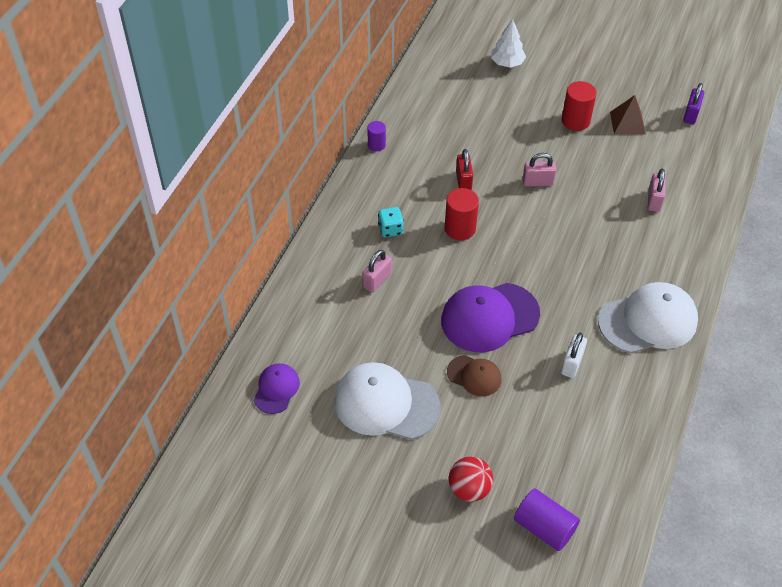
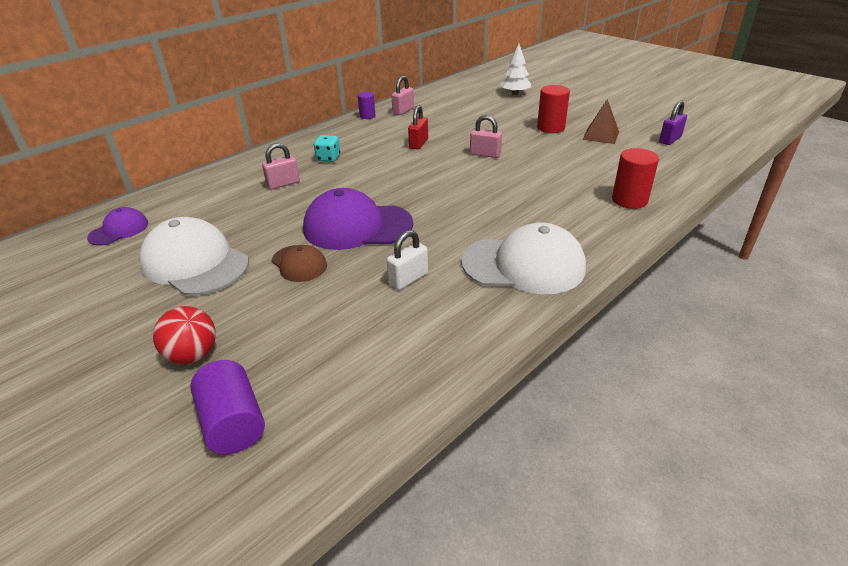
camera: 25 degrees right, 15 degrees down
red cylinder [445,188,479,240] -> red cylinder moved to [612,148,659,209]
pink padlock [648,169,666,212] -> pink padlock moved to [391,76,414,115]

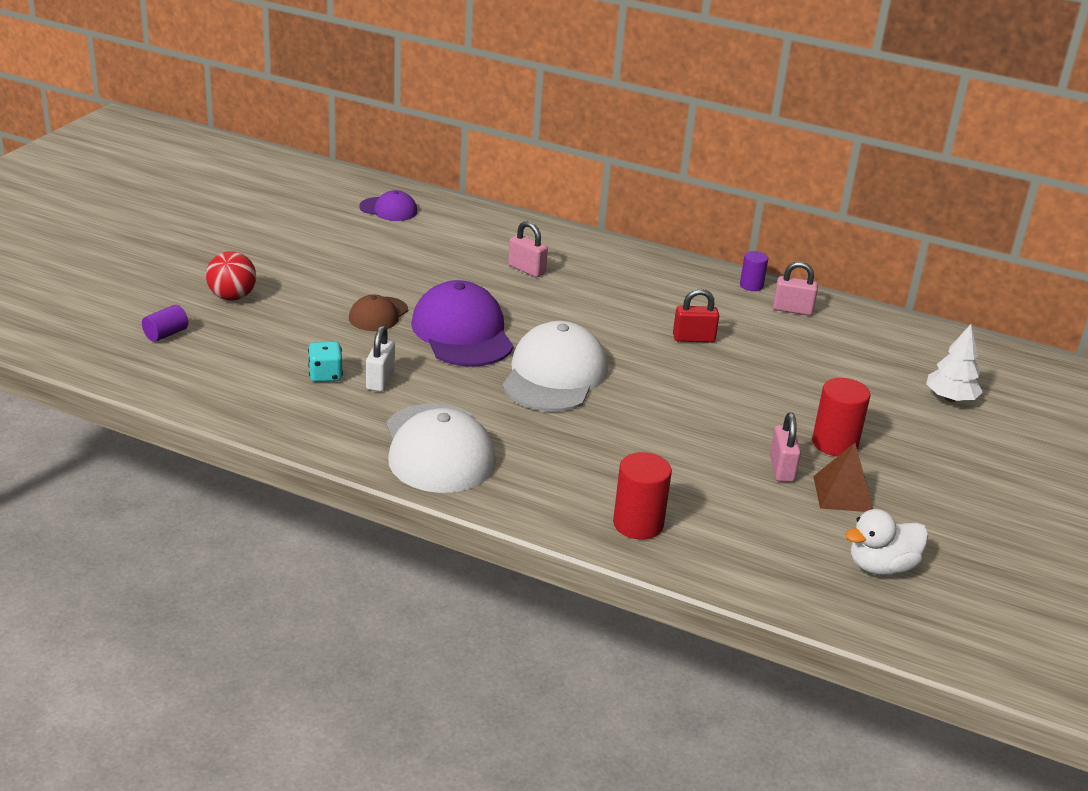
camera: 65 degrees right, 5 degrees down
white cap [139,217,249,296] -> white cap moved to [502,321,608,411]
purple cylinder [190,360,265,454] -> purple cylinder [142,305,188,342], size x0.61
turquoise dice [314,135,340,162] -> turquoise dice moved to [308,342,343,382]
white padlock [387,230,428,290] -> white padlock turned 75 degrees clockwise [366,325,395,392]
pink padlock [470,115,502,158] -> pink padlock moved to [770,413,801,482]
purple padlock [659,100,687,145] -> white duck [845,509,928,575]

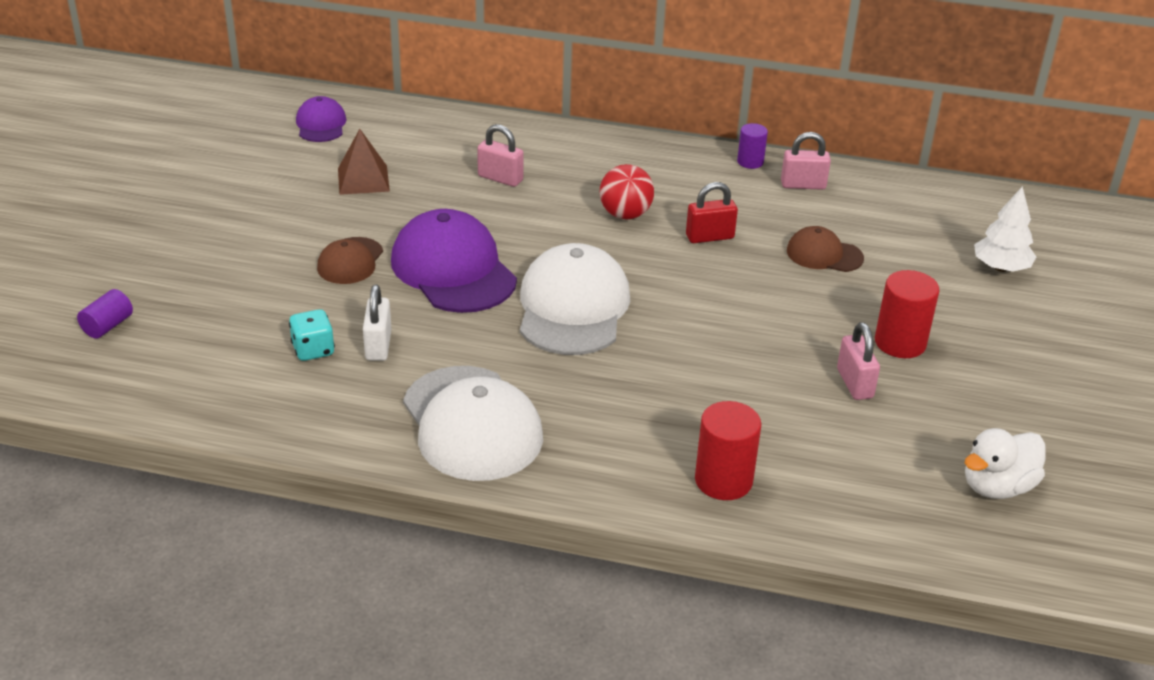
camera: 10 degrees left, 5 degrees up
red ball [206,251,256,300] -> red ball moved to [600,164,654,220]
purple cap [359,190,417,221] -> purple cap turned 105 degrees counterclockwise [296,96,347,142]
brown pyramid [813,443,873,512] -> brown pyramid moved to [338,129,390,195]
none -> brown cap [787,226,864,272]

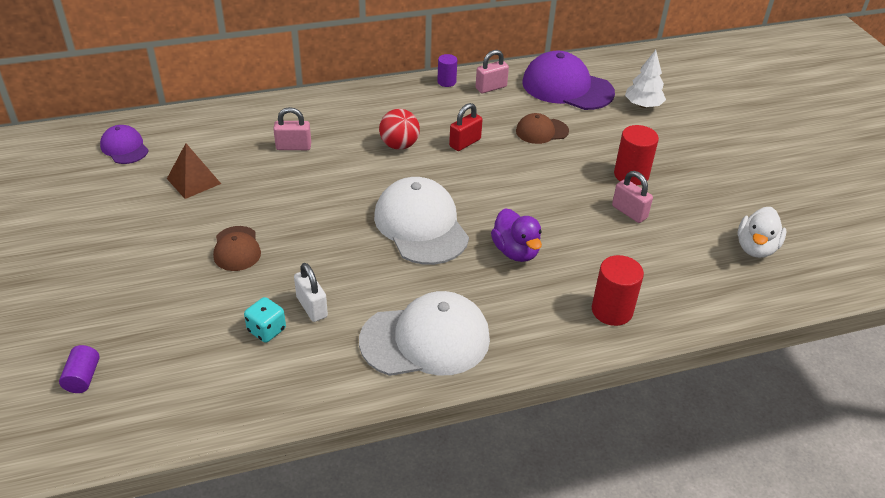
camera: 30 degrees left, 5 degrees up
purple cap [391,209,517,313] -> purple cap moved to [522,51,615,110]
white cap [403,366,543,481] -> white cap turned 45 degrees counterclockwise [359,291,490,376]
none -> purple duck [491,208,542,262]

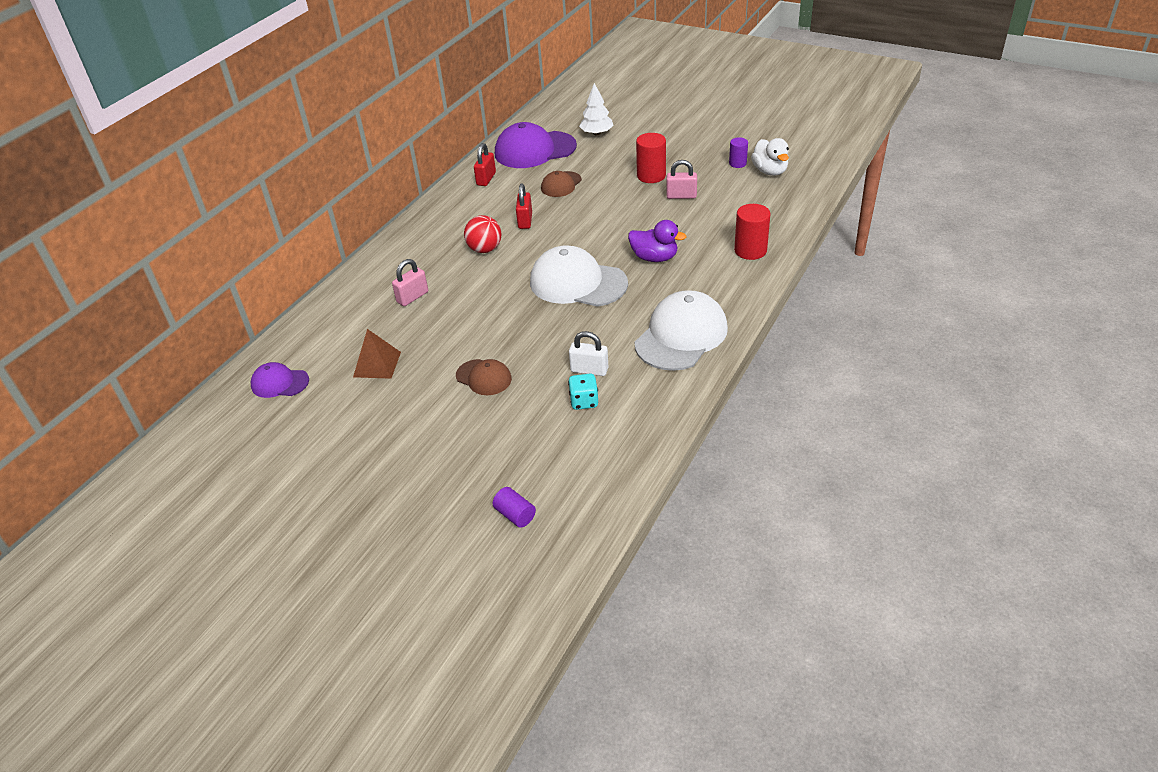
camera: 40 degrees left, 0 degrees up
purple cylinder [437,54,457,87] -> purple cylinder moved to [729,137,748,168]
pink padlock [475,50,509,93] -> red padlock [474,143,496,186]

